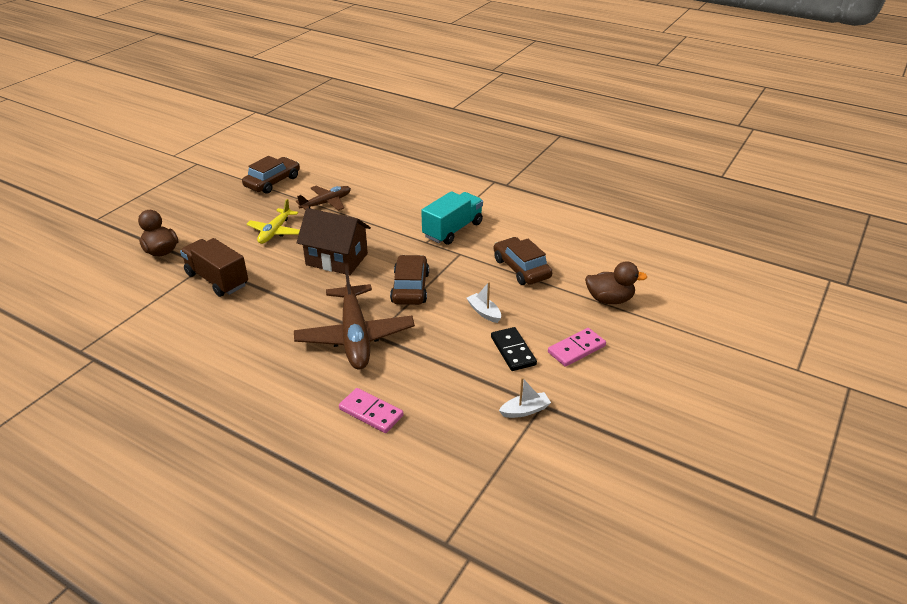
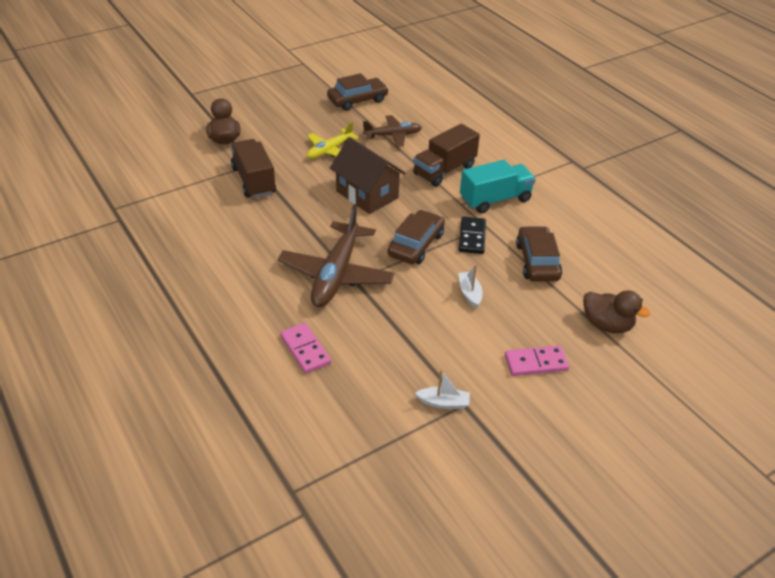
camera: 25 degrees right, 5 degrees up
black domino [491,327,537,371] -> black domino moved to [459,216,486,254]
none -> brown truck [413,124,480,187]

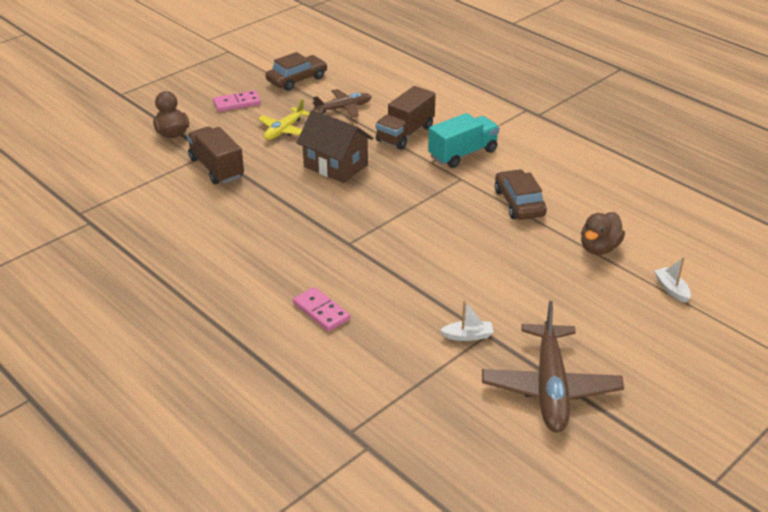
camera: 10 degrees left, 5 degrees down
brown plane [278,204,395,307] -> brown plane moved to [482,301,624,433]
brown car [388,210,445,264] -> none
white boat [458,265,483,308] -> white boat moved to [654,257,691,303]
black domino [459,216,486,254] -> none
pink domino [505,346,569,376] -> pink domino moved to [213,90,261,112]
brown duck [583,290,650,333] -> brown duck turned 105 degrees clockwise [581,212,625,255]

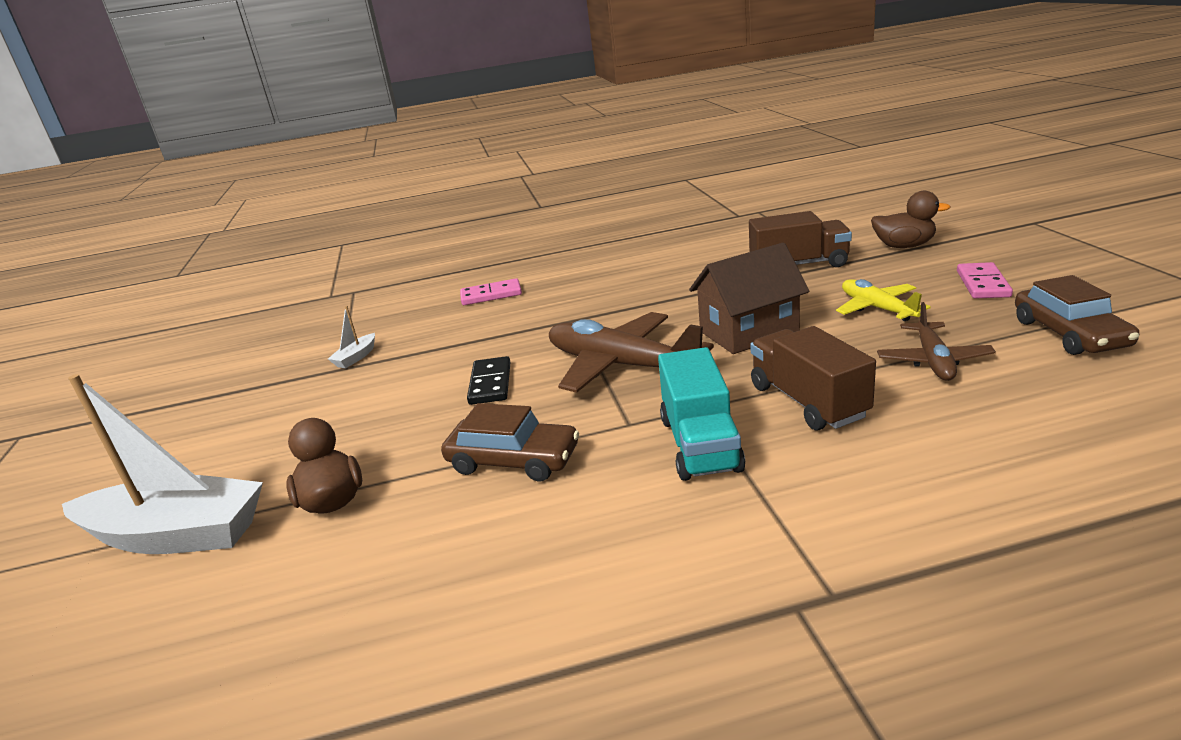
camera: 125 degrees right, 10 degrees down
brown plane [482,301,624,433] -> brown plane moved to [549,312,714,393]
white boat [654,257,691,303] -> white boat [62,374,263,554], size x2.44
none -> black domino [467,356,511,405]

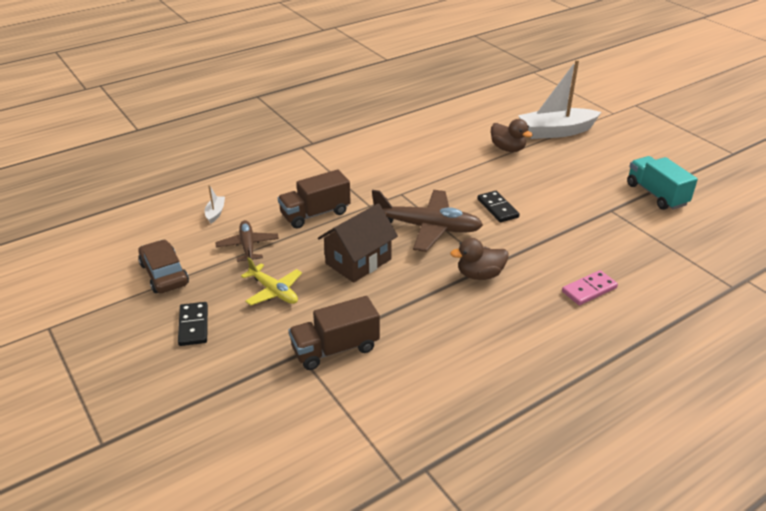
camera: 155 degrees right, 10 degrees up
white boat [328,306,375,368] -> white boat moved to [205,185,225,223]
brown car [441,403,579,482] -> none
turquoise truck [658,347,745,481] -> turquoise truck moved to [627,156,698,210]
brown truck [750,326,876,430] -> brown truck turned 105 degrees clockwise [278,170,351,228]
brown duck [871,191,951,248] -> brown duck moved to [450,238,509,280]
pink domino [957,262,1013,298] -> black domino [178,302,208,346]

